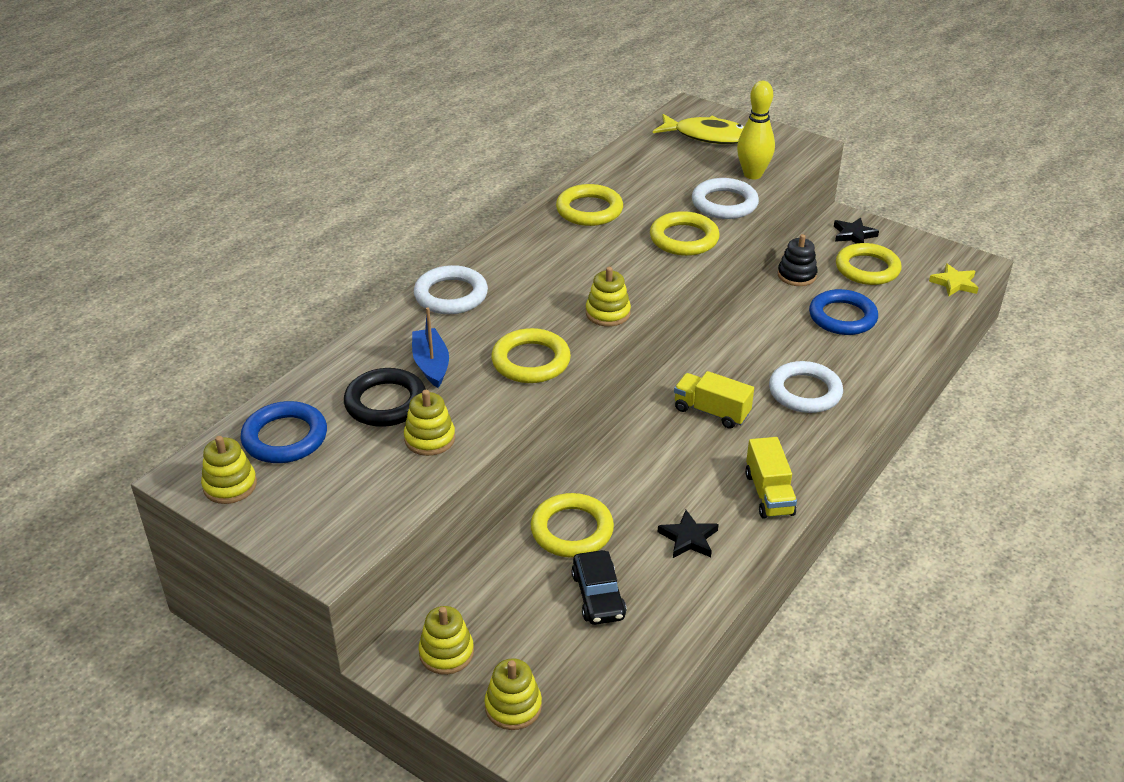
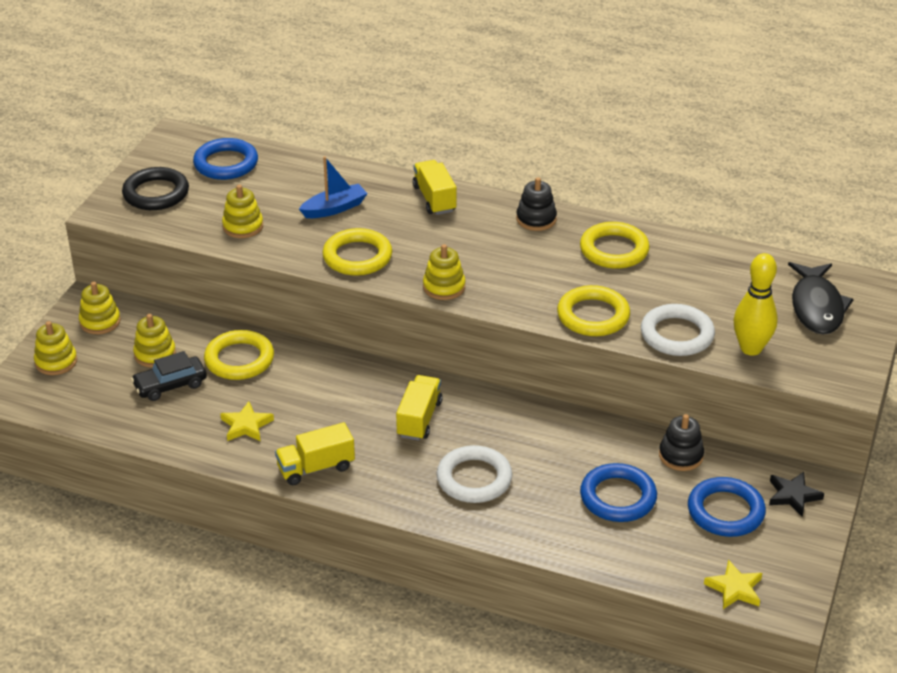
camera: 75 degrees right, 0 degrees up
yellow stacking toy [201,436,257,504] -> yellow stacking toy moved to [133,314,176,368]
black ring [344,368,426,427] -> black ring moved to [122,167,189,210]
white ring [414,265,488,314] -> yellow truck [413,160,457,215]
yellow fish [653,114,745,144] -> black fish [788,262,854,335]
black star [658,510,719,558] -> yellow star [220,401,274,442]
yellow ring [836,243,901,285] -> blue ring [688,477,766,537]
none -> black stacking toy [516,177,557,231]

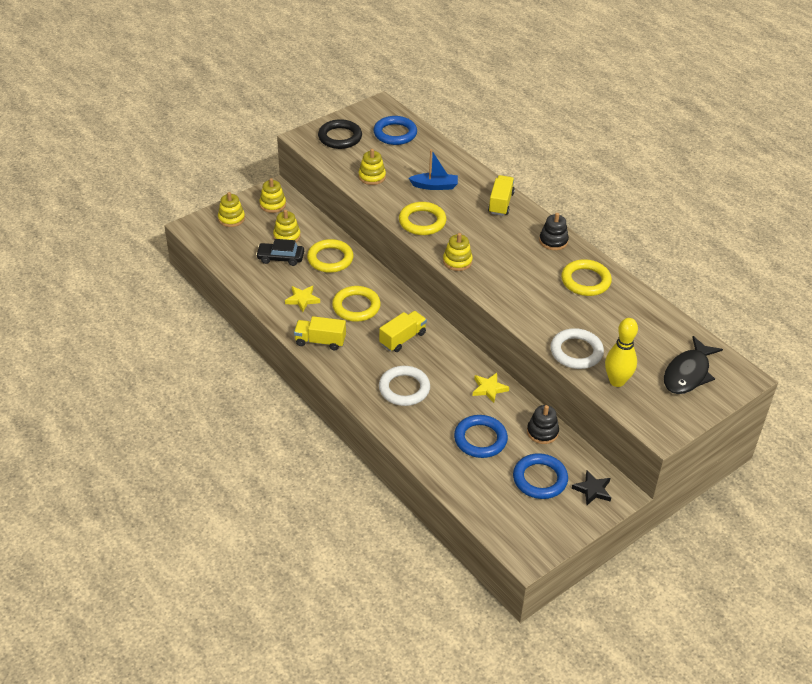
camera: 30 degrees right, 5 degrees up
yellow ring [557,285,630,336] -> yellow ring moved to [332,286,381,322]
yellow star [704,560,762,609] -> yellow star moved to [472,373,509,403]

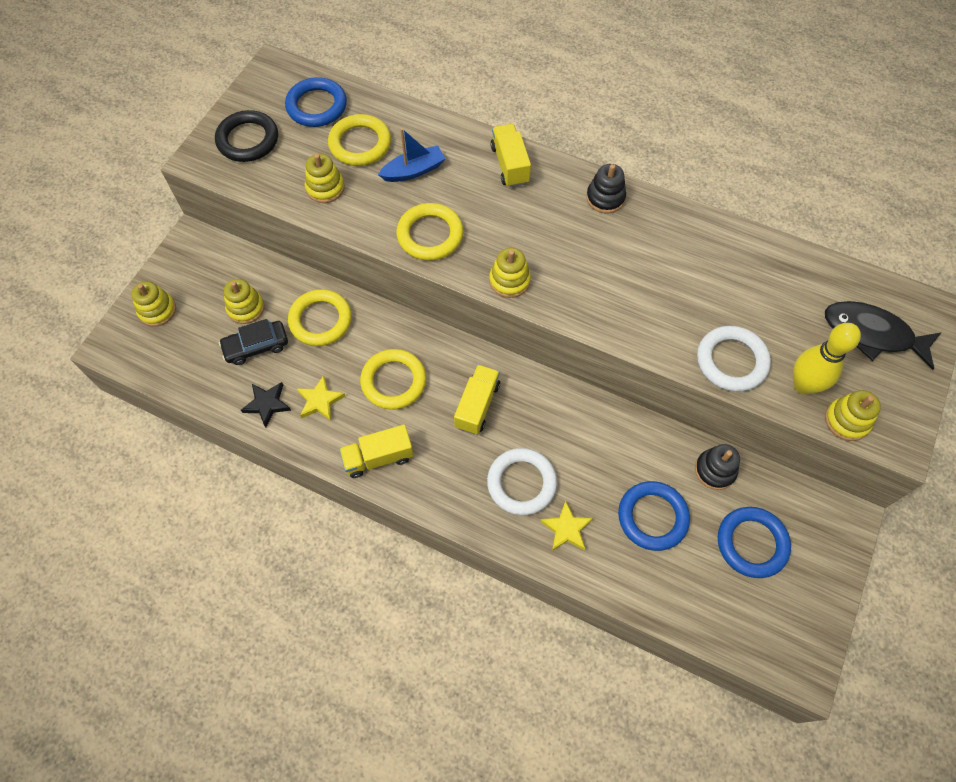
camera: 25 degrees left, 20 degrees up
yellow stacking toy [259,178,286,213] -> yellow stacking toy moved to [825,390,881,441]
yellow star [472,373,509,403] -> yellow star moved to [540,501,593,551]
yellow ring [561,259,612,296] -> yellow ring moved to [328,114,391,166]
black star [572,471,611,505] -> black star moved to [241,382,291,427]
black fish [664,336,723,394] -> black fish turned 105 degrees clockwise [825,301,942,370]

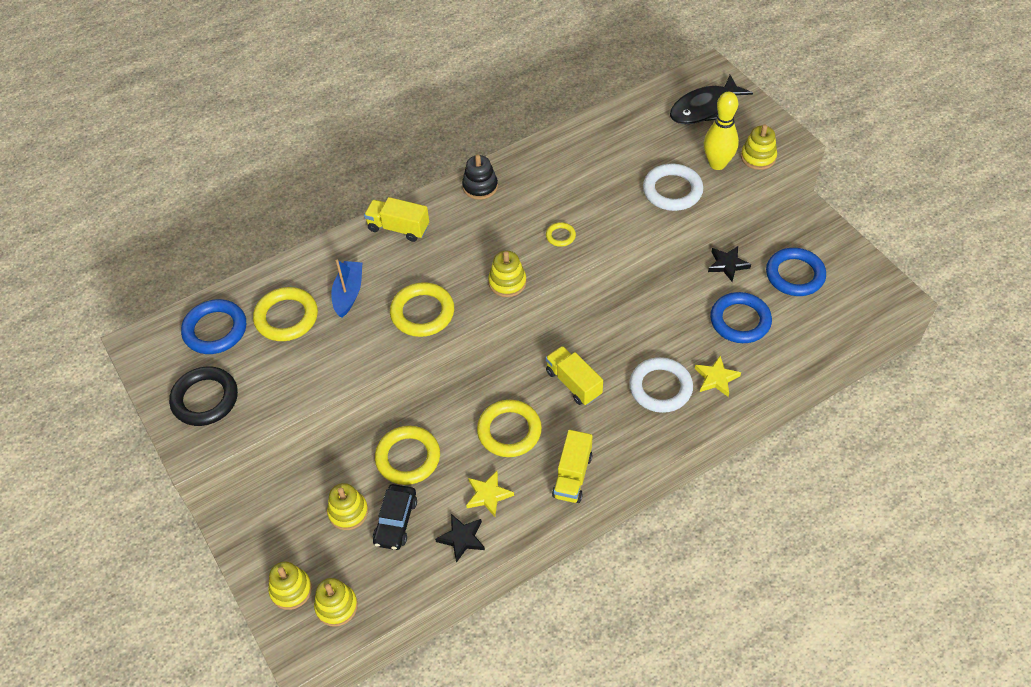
camera: 55 degrees left, 10 degrees down
yellow stacking toy [305,154,345,203] -> yellow stacking toy moved to [314,578,358,627]
black stacking toy [695,444,740,490] -> black star [708,246,751,282]
none -> yellow ring [546,222,576,247]

